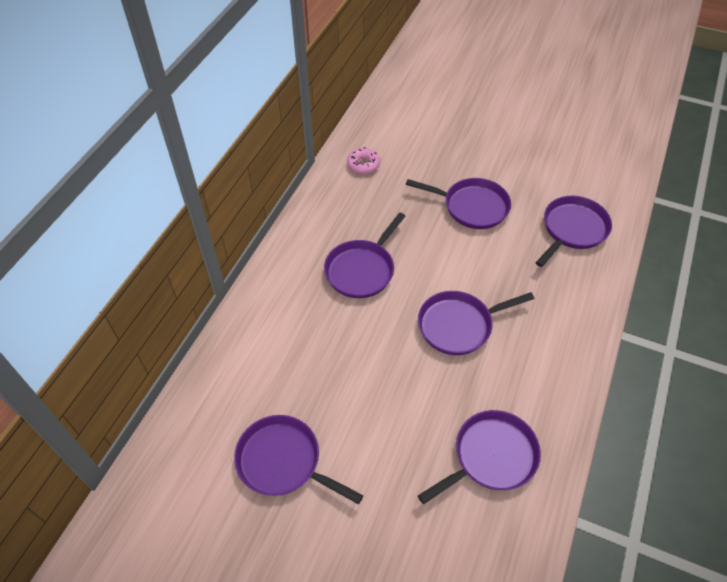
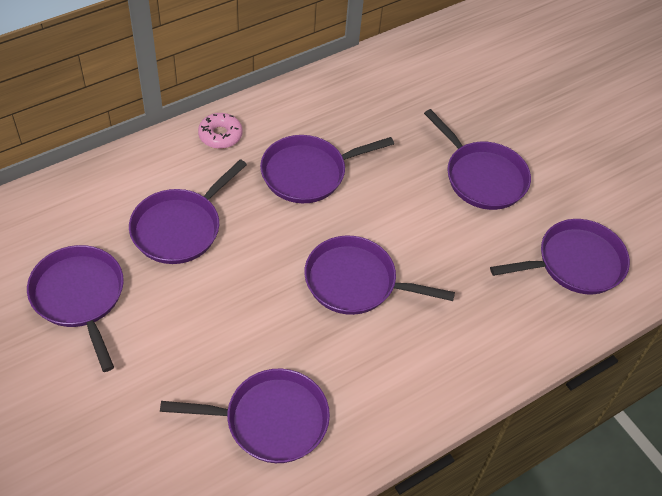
camera: 30 degrees right, 0 degrees up
pink donut [347,147,380,174] -> pink donut moved to [198,113,243,149]
none -> purple pan [129,159,247,264]

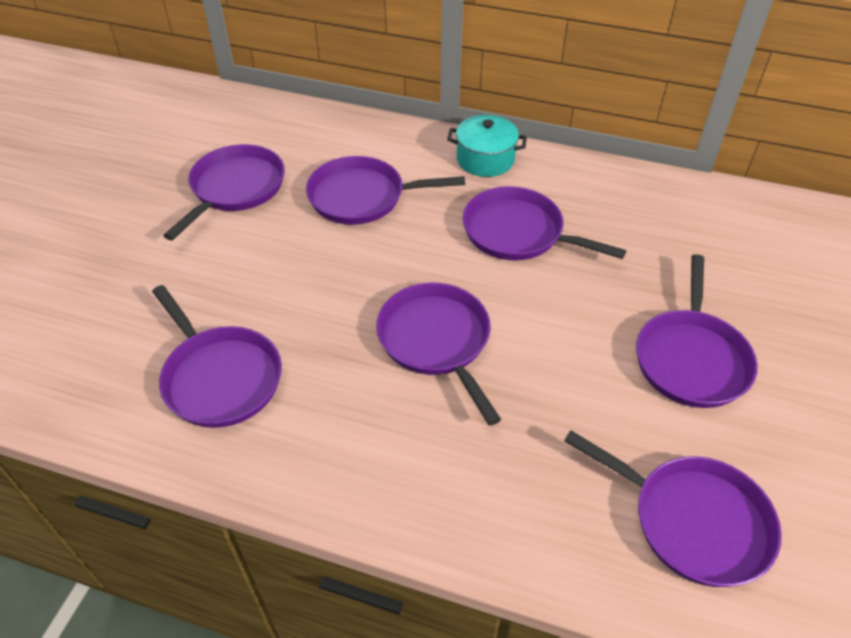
camera: 55 degrees right, 5 degrees down
pink donut [198,113,243,149] -> turquoise pot [447,115,527,177]

